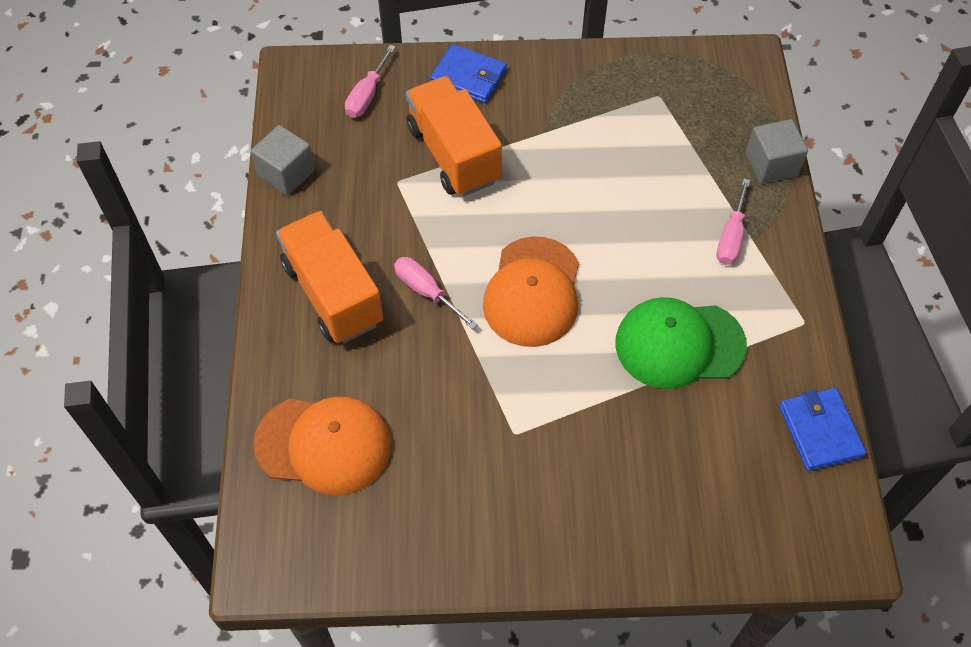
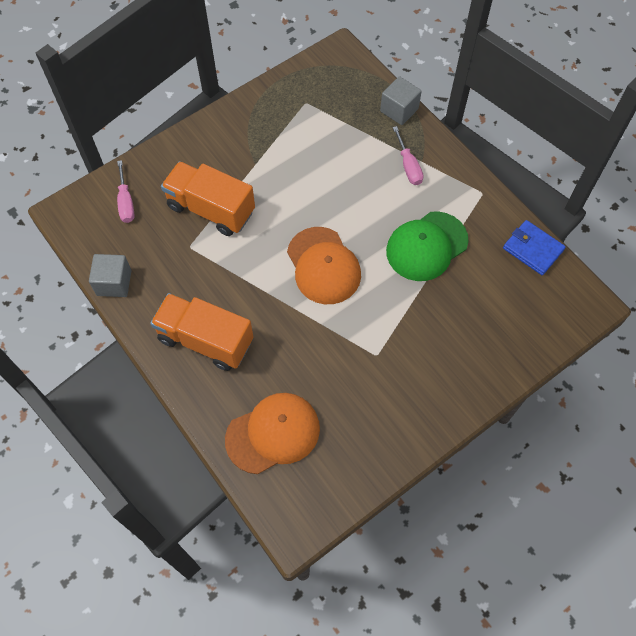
camera: 35 degrees left, 5 degrees up
pink screwdriver [394,257,478,329] -> none
blue wallet [430,44,507,103] -> none

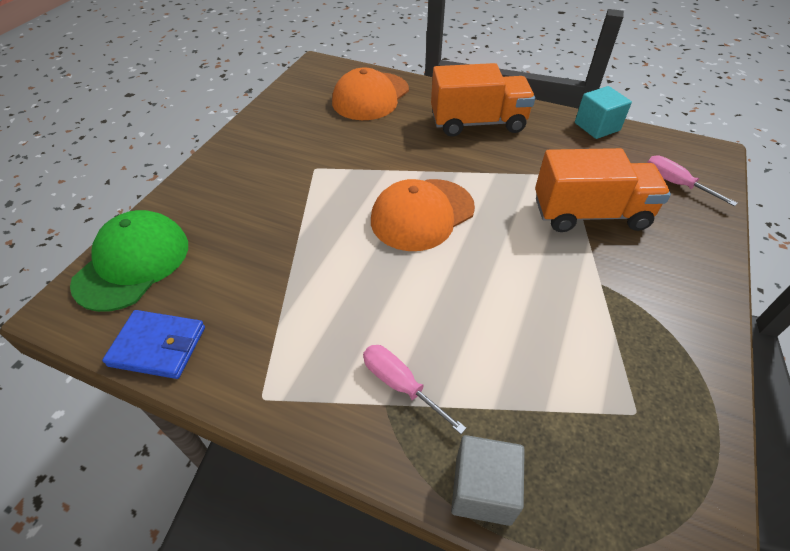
camera: 150 degrees right, 15 degrees down
grey cube [89,254,132,297] -> turquoise cube [575,86,632,139]
orange cap [287,227,361,304] -> orange cap turned 75 degrees counterclockwise [371,179,475,251]
green cap [386,211,468,281] -> green cap moved to [70,210,188,312]

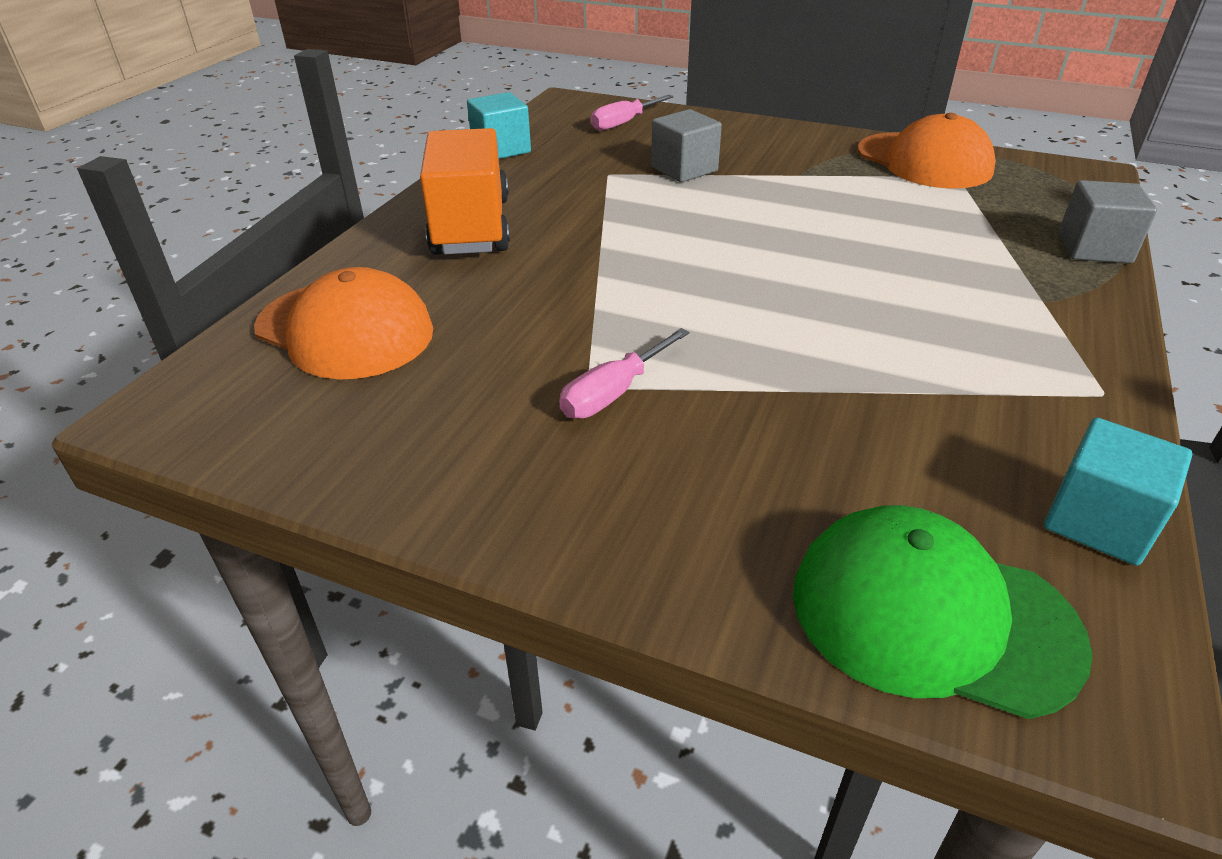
camera: 90 degrees left, 10 degrees down
blue wallet [102,310,205,379] -> turquoise cube [1044,418,1193,566]
pink screwdriver [363,345,466,434] -> pink screwdriver moved to [559,328,689,419]
orange cap [371,179,475,251] -> orange cap moved to [858,113,996,188]
orange truck [535,148,671,232] -> grey cube [651,109,722,182]

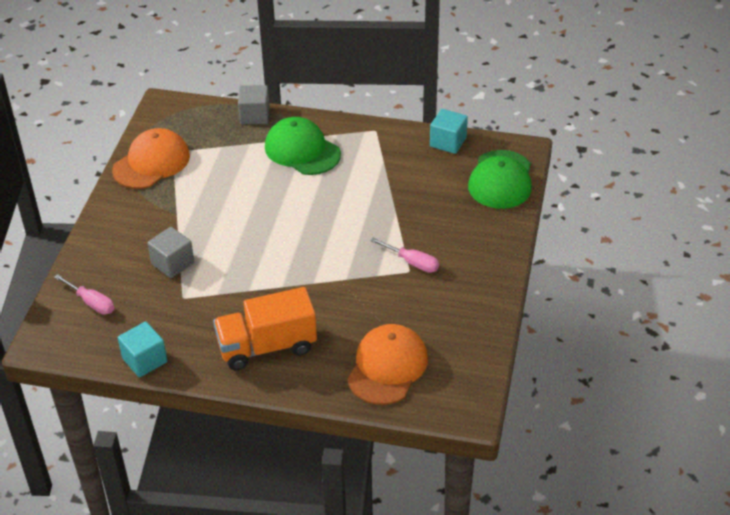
camera: 100 degrees left, 5 degrees up
none -> green cap [265,117,341,175]

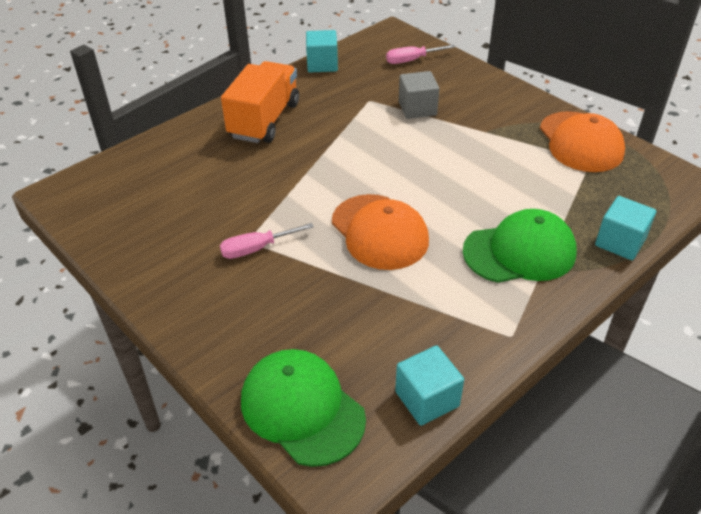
camera: 125 degrees right, 0 degrees up
grey cube [238,85,269,124] -> turquoise cube [595,196,657,260]
orange cap [347,324,428,405] -> orange cap moved to [332,194,429,270]

